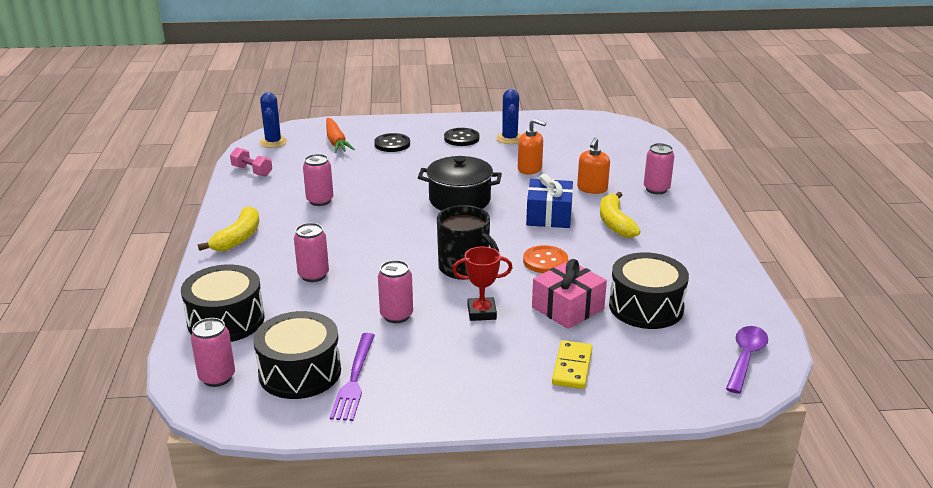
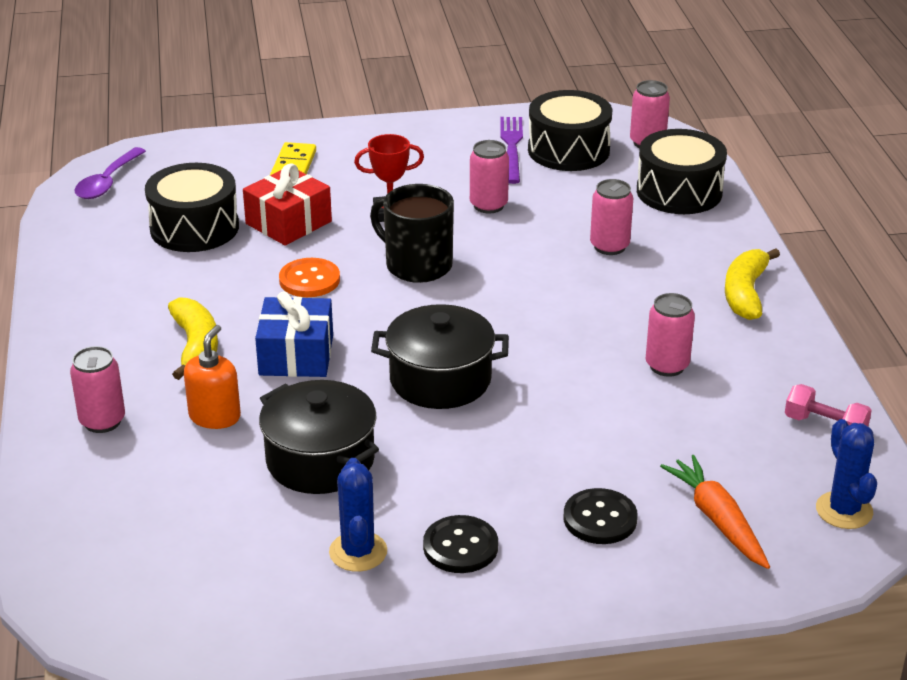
camera: 175 degrees right, 5 degrees up
orange soap dispenser [518,119,546,174] -> black pot [259,380,379,494]
pink gift [532,259,607,329] -> red gift [243,163,332,246]

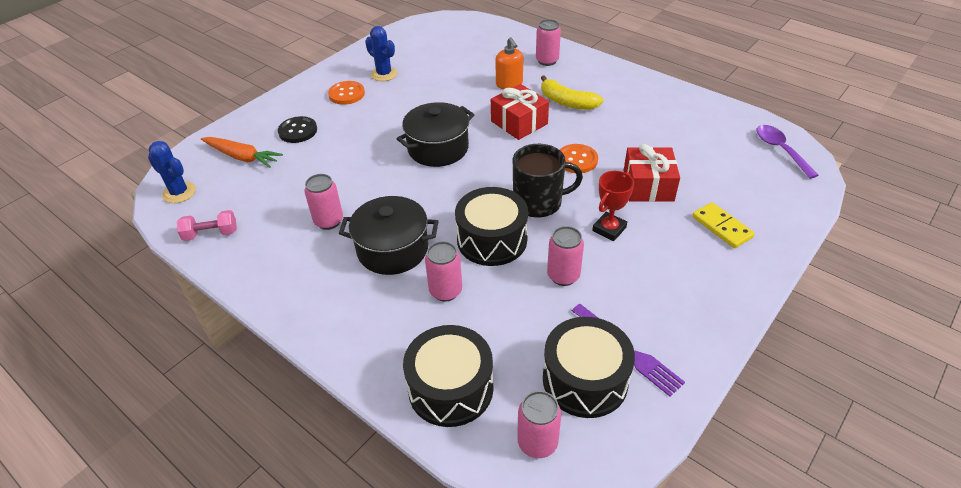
camera: 140 degrees right, 10 degrees up
black drum [145,163,239,252] -> black drum moved to [455,187,528,266]
blue gift [255,291,333,377] -> red gift [491,84,549,140]
black pot [259,380,379,494] -> black pot moved to [339,196,438,275]
black button [423,515,498,573] -> orange button [328,81,365,105]
yellow banana [725,249,780,320] -> none

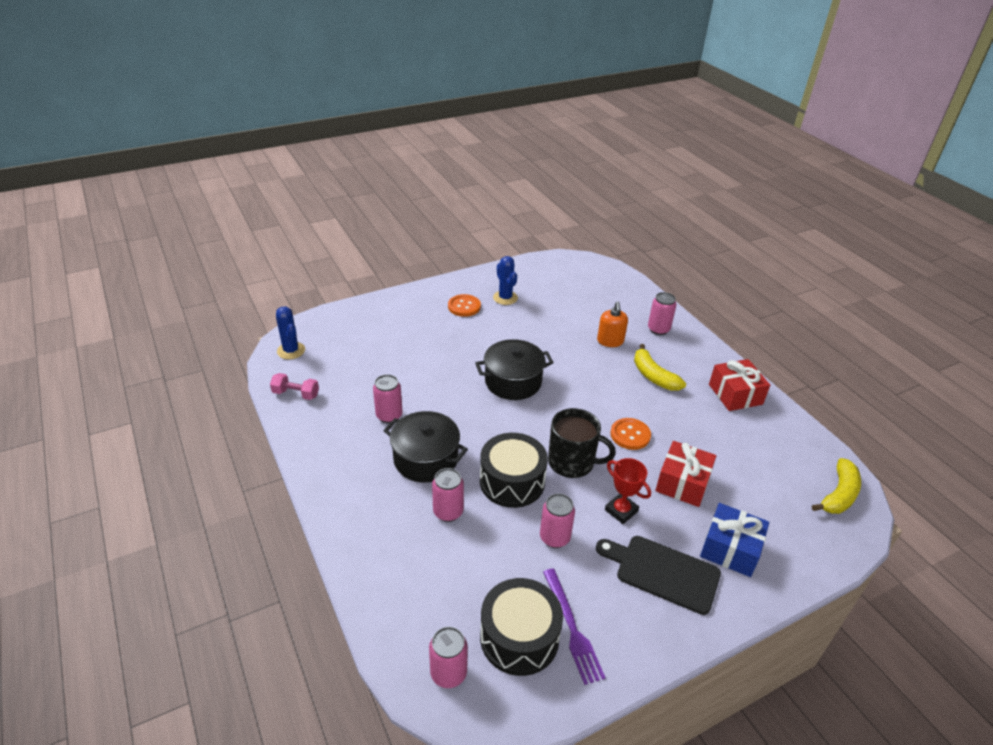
camera: 20 degrees right, 5 degrees down
orange carrot [201,137,283,168] -> none
black button [278,116,317,143] -> none
black drum [403,325,494,427] -> none
red gift [491,84,549,140] -> red gift moved to [709,359,770,411]
red trophy [592,171,634,241] -> red trophy turned 75 degrees clockwise [605,458,651,524]
yellow domino [692,202,755,248] -> blue gift [700,503,769,577]
purple spoon [756,125,818,179] -> yellow banana [812,458,861,514]
none -> black cutting board [596,536,721,615]

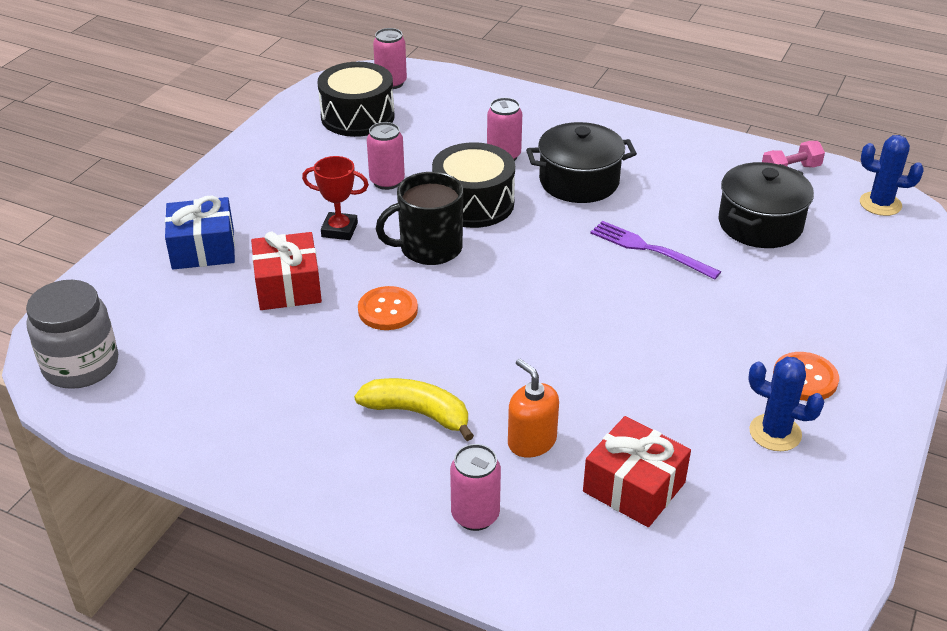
camera: 145 degrees right, 0 degrees up
pink can [373,374,403,423] -> none
black pot [475,339,554,400] -> black pot moved to [719,162,814,248]
purple fork [543,569,605,685] -> purple fork moved to [590,221,721,279]
black cutting board [596,536,721,615] -> none
red gift [709,359,770,411] -> red gift moved to [583,416,691,527]
yellow banana [812,458,861,514] -> grey jar [26,280,118,389]

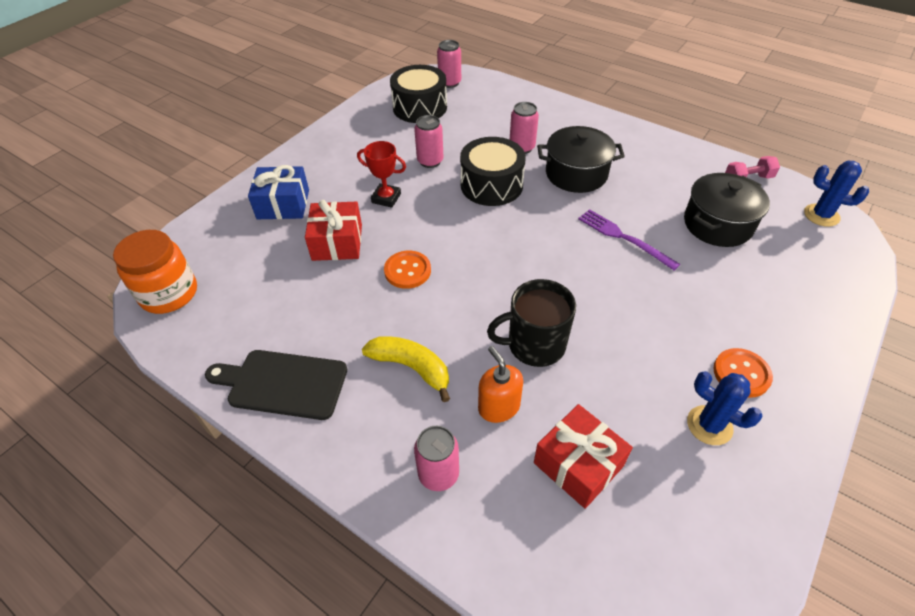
camera: 10 degrees right, 10 degrees up
grey jar [26,280,118,389] -> orange jar [113,230,197,314]
black mug [376,172,463,265] -> black mug moved to [487,279,576,367]
none -> black cutting board [205,350,347,420]

